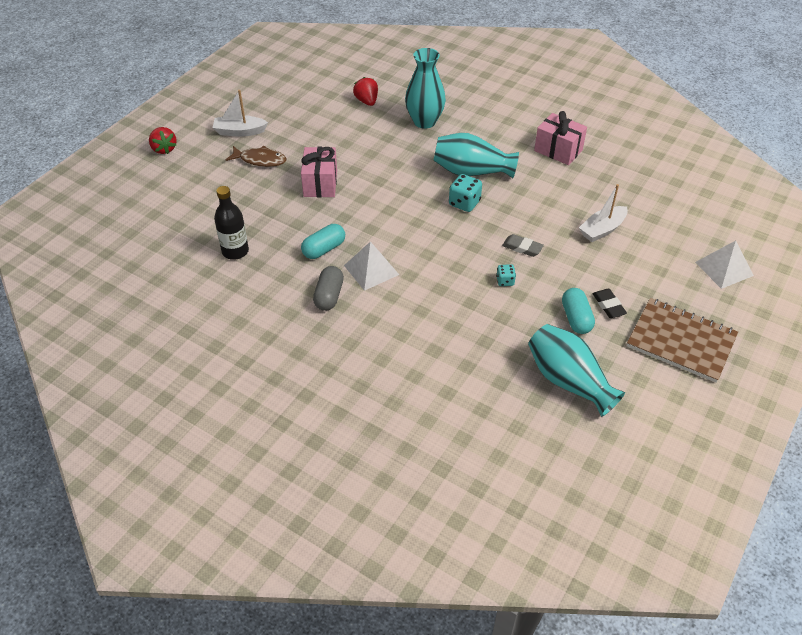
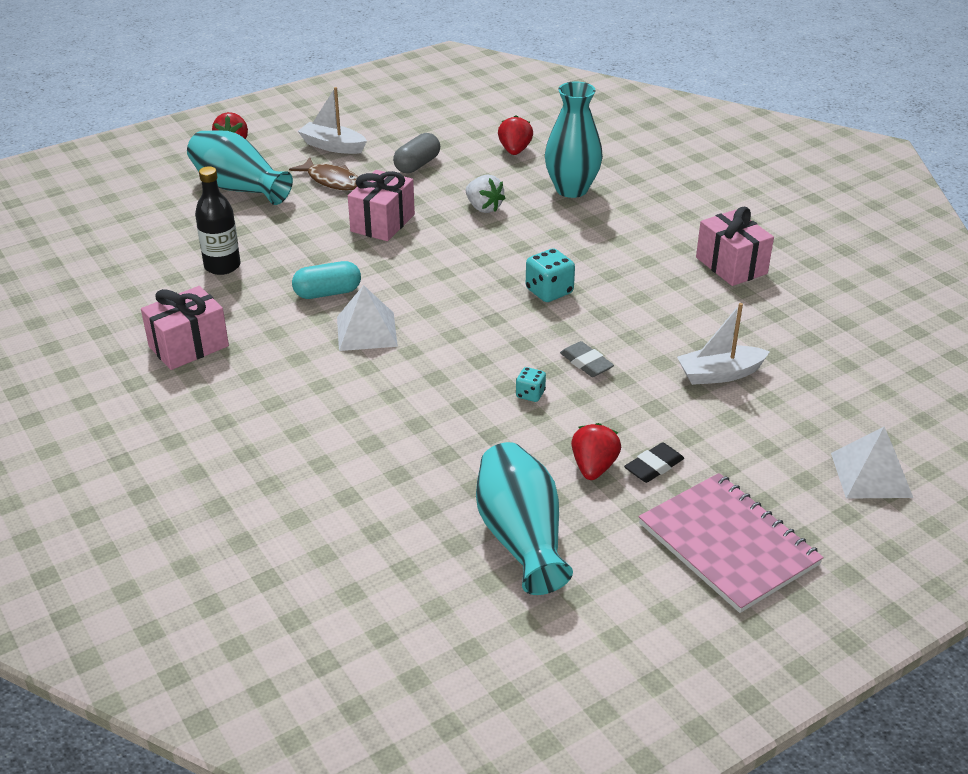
camera: 25 degrees right, 10 degrees down
grey capsule [313,266,344,311] -> grey capsule moved to [393,133,440,173]
turquoise vase [433,133,519,178] -> turquoise vase moved to [187,130,293,205]
turquoise capsule [562,288,595,334] -> red strawberry [571,423,621,480]
black eraser [592,289,627,318] -> black eraser turned 45 degrees clockwise [624,443,684,483]
brown notebook [627,298,738,383] -> pink notebook [639,473,824,613]
none -> pink gift [141,286,229,370]
none -> white strawberry [466,175,505,213]

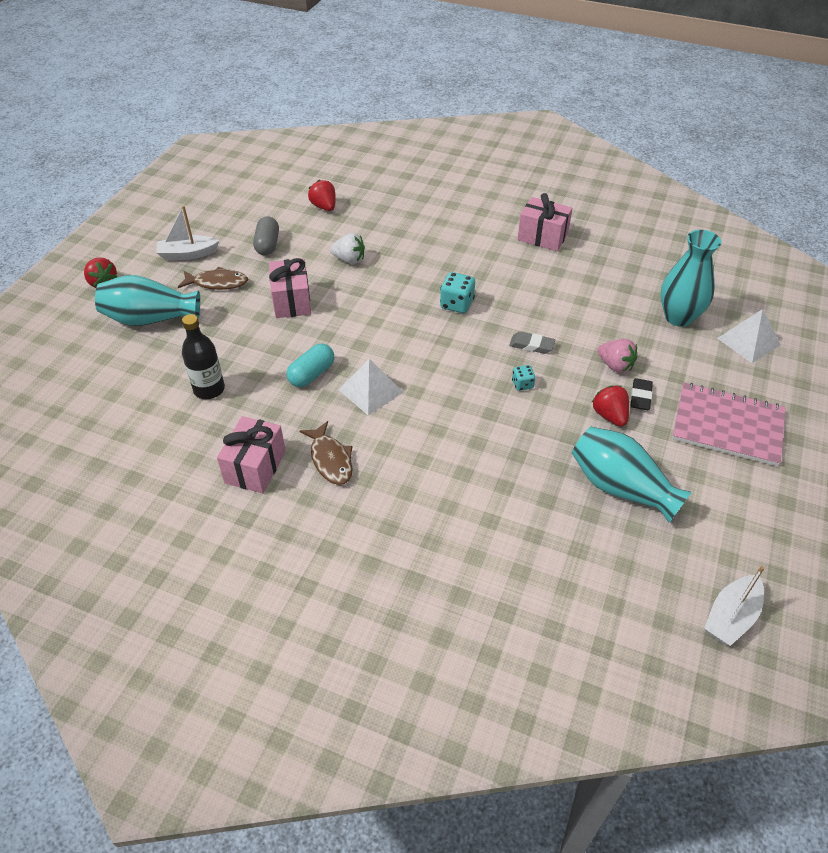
camera: 35 degrees left, 10 degrees up
turquoise vase [545,81,603,198] -> turquoise vase moved to [661,230,722,327]
white boat [677,303,770,385] -> white boat moved to [704,566,765,646]
none -> brown fish [299,421,353,485]
none -> pink strawberry [597,339,637,373]

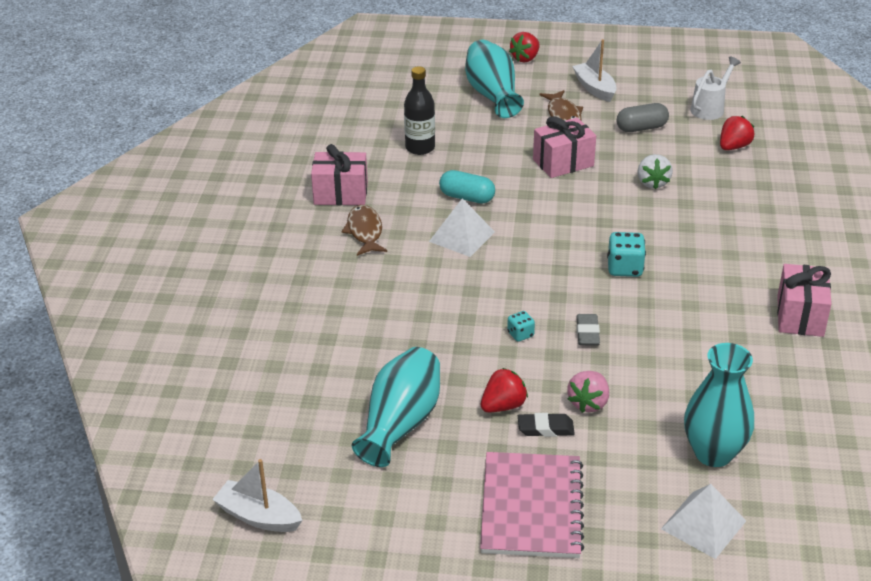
camera: 75 degrees right, 10 degrees down
brown fish [299,421,353,485] -> brown fish turned 120 degrees clockwise [341,205,387,256]
none -> white watering can [691,56,741,120]

